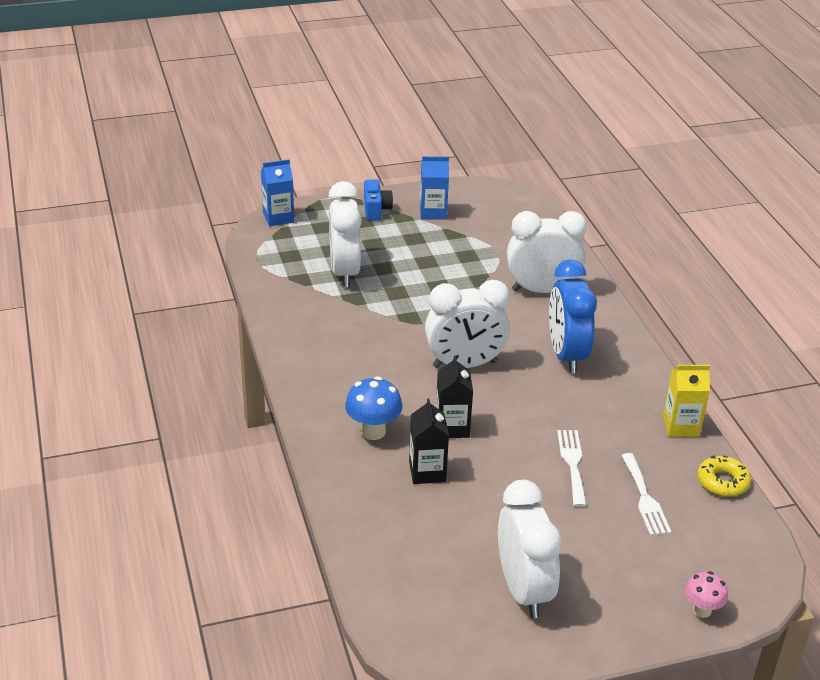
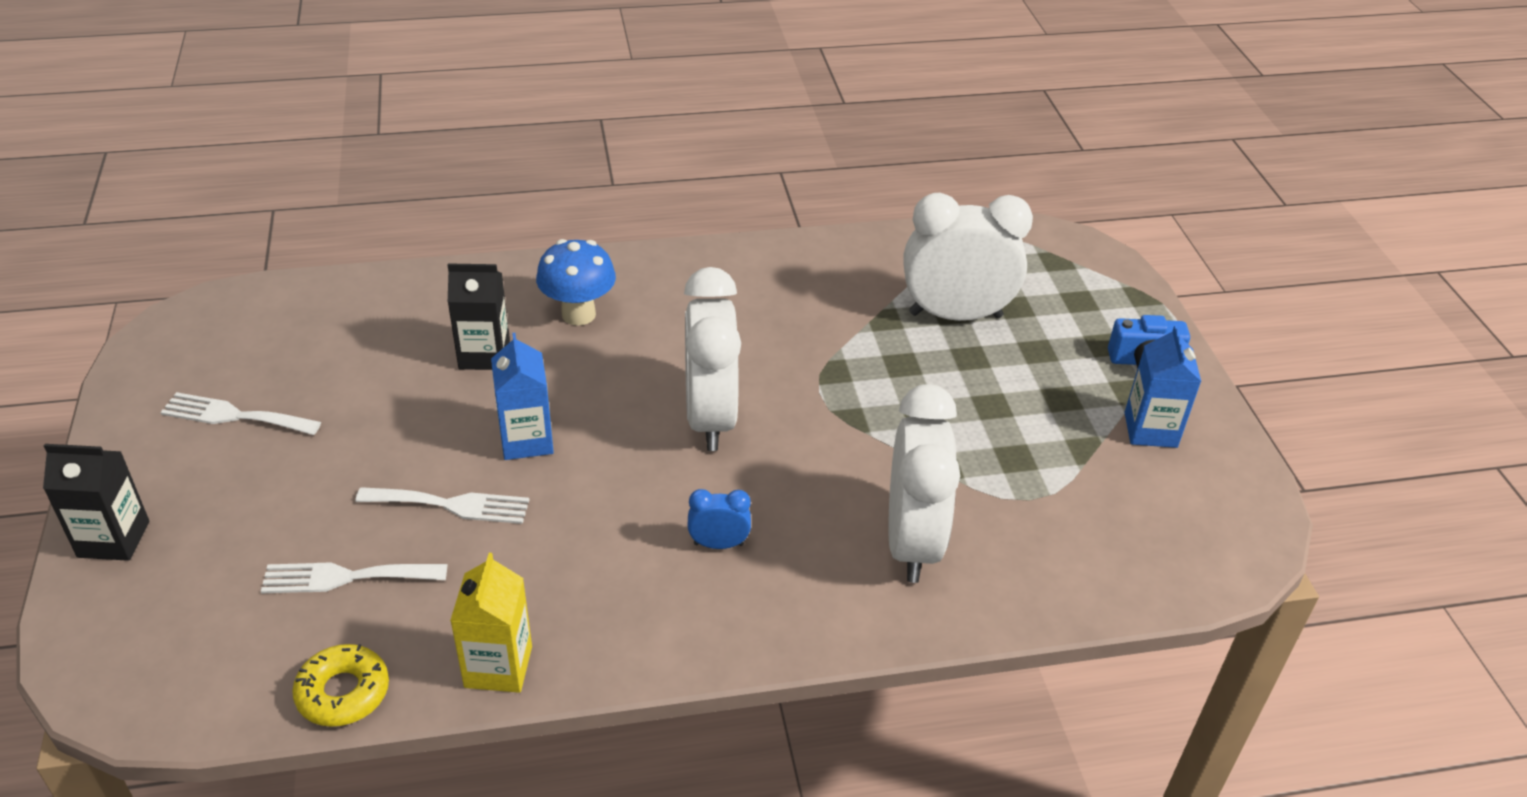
camera: 95 degrees right, 5 degrees up
blue carton [261,159,294,226] -> blue carton moved to [491,333,554,460]
black carton [436,356,473,438] -> black carton moved to [43,444,149,561]
white clock [498,480,562,618] -> white fork [160,392,321,435]
blue clock [549,259,597,373] -> blue clock [688,489,751,549], size x0.44
pink mushroom [685,571,728,618] -> none

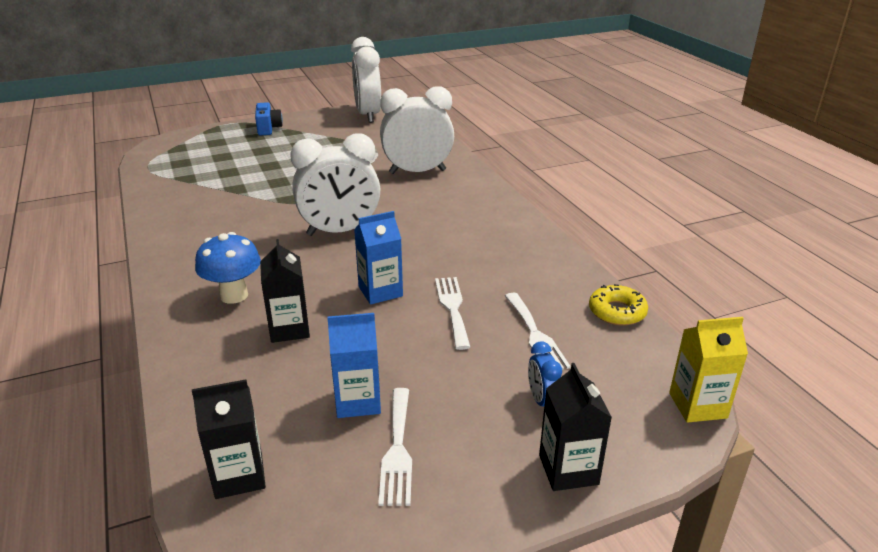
camera: 100 degrees left, 10 degrees down
yellow carton [450,553,532,693] -> yellow carton moved to [669,317,748,423]
blue clock [688,489,751,549] -> blue clock moved to [528,341,562,407]
white clock [903,193,1033,321] -> white clock moved to [351,37,381,123]
blue carton [1125,325,1201,448] -> blue carton moved to [327,313,381,418]
none -> black carton [192,380,266,499]

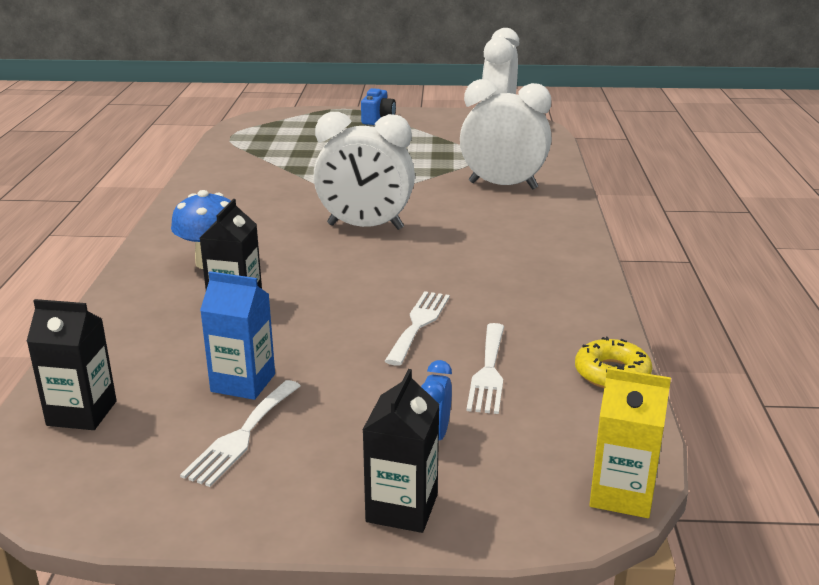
camera: 25 degrees right, 5 degrees down
blue carton [354,211,403,305] -> none

